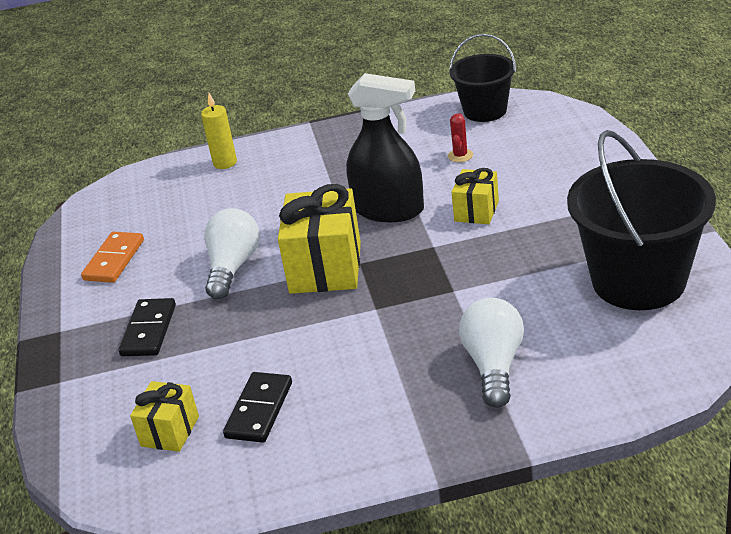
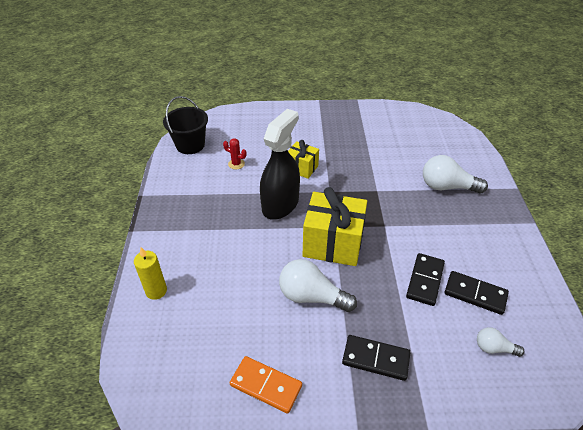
camera: 85 degrees left, 10 degrees up
yellow gift [130,381,199,452] -> white light bulb [477,327,525,357]
black bucket [567,130,716,310] -> none
none -> black domino [406,253,445,306]

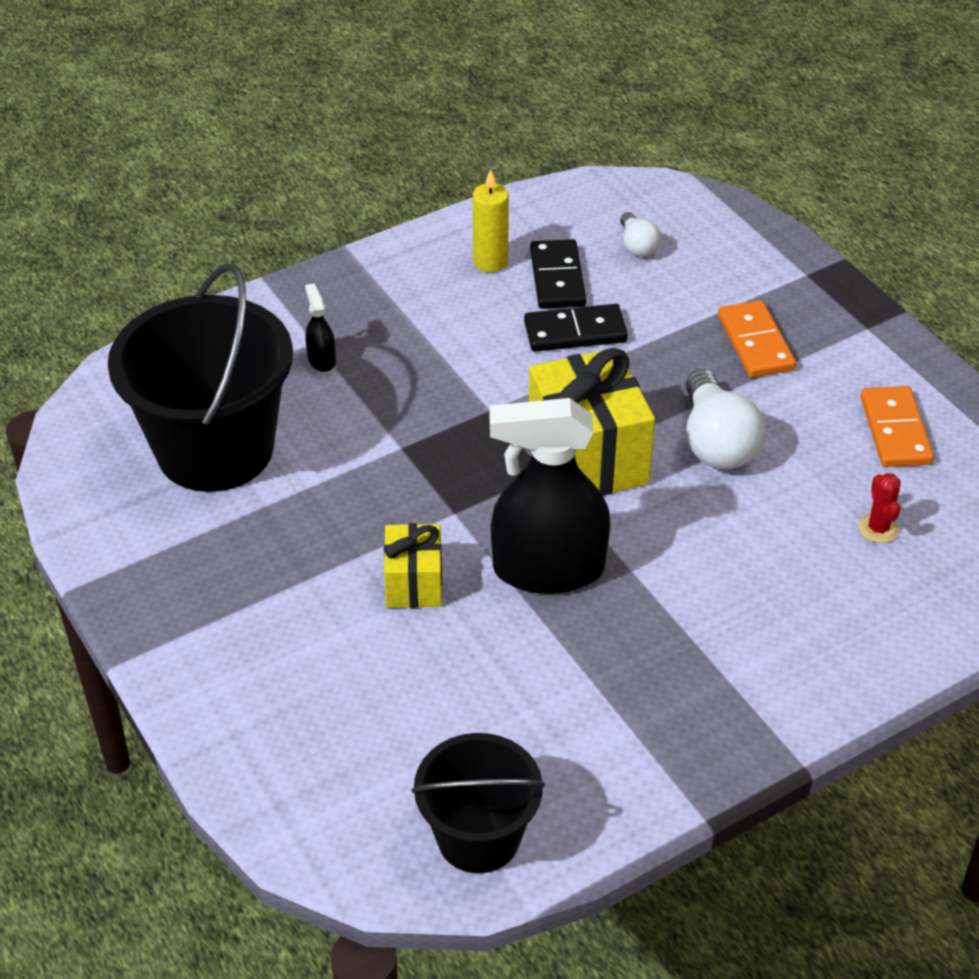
camera: 120 degrees left, 0 degrees up
yellow candle [134,247,167,300] -> yellow candle moved to [473,169,509,272]
red cactus [223,139,247,169] -> red cactus moved to [858,473,901,543]
black domino [342,335,411,381] -> orange domino [718,300,796,378]
white light bulb [423,155,488,194] -> black spray bottle [305,283,336,372]
none -> black bucket [108,264,293,492]

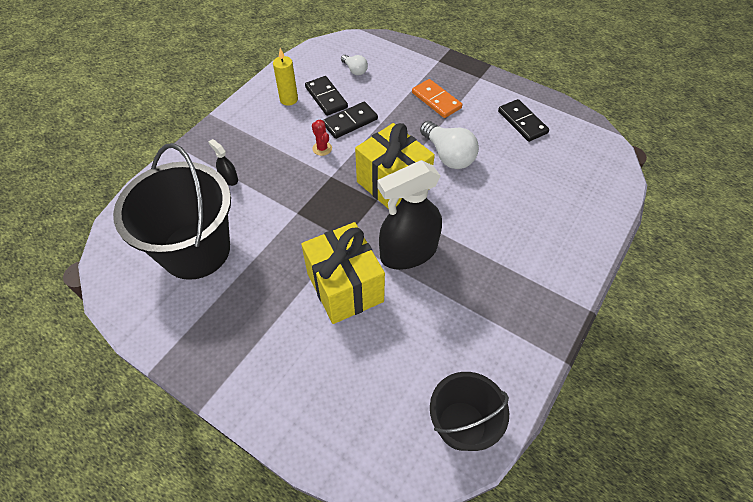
camera: 25 degrees left, 10 degrees up
yellow gift [384,523,442,608] -> yellow gift [301,222,385,324], size x1.80
red cactus [858,473,901,543] -> red cactus moved to [312,120,332,156]
orange domino [861,386,934,467] -> black domino [498,99,549,142]

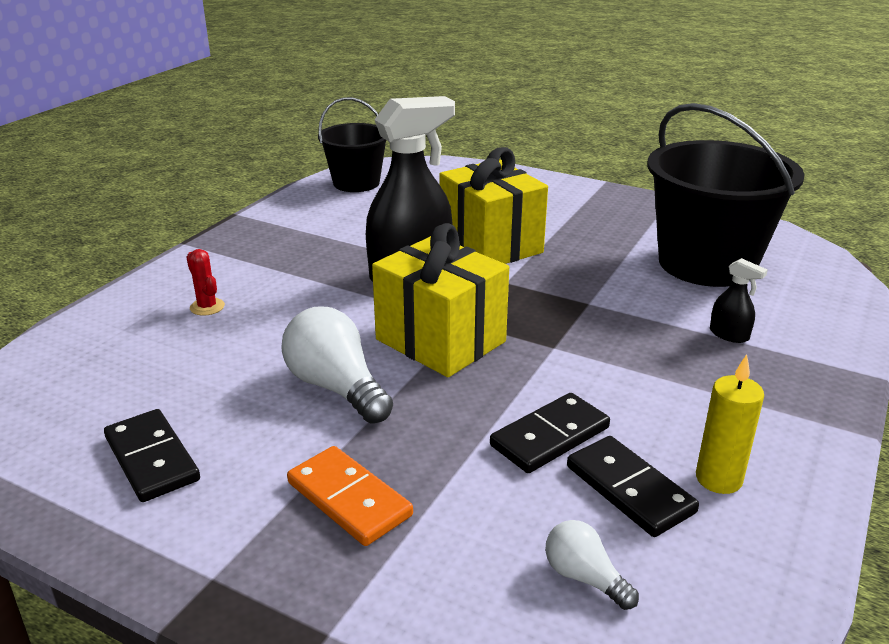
camera: 175 degrees right, 25 degrees down
red cactus [312,120,332,156] -> red cactus moved to [187,249,225,316]

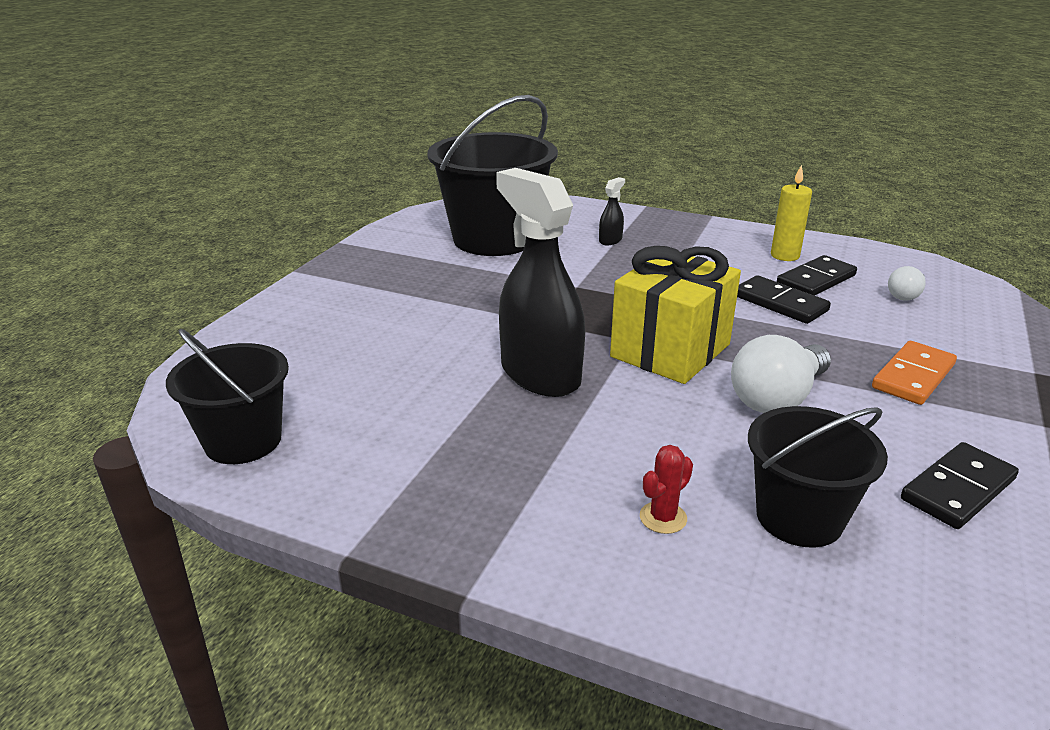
camera: 95 degrees left, 0 degrees up
yellow gift [439,147,548,264] -> none
none -> black bucket [748,406,888,547]

